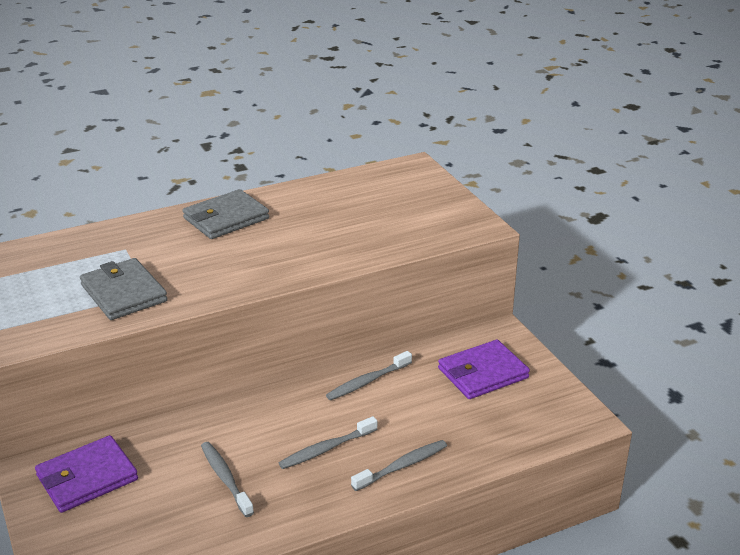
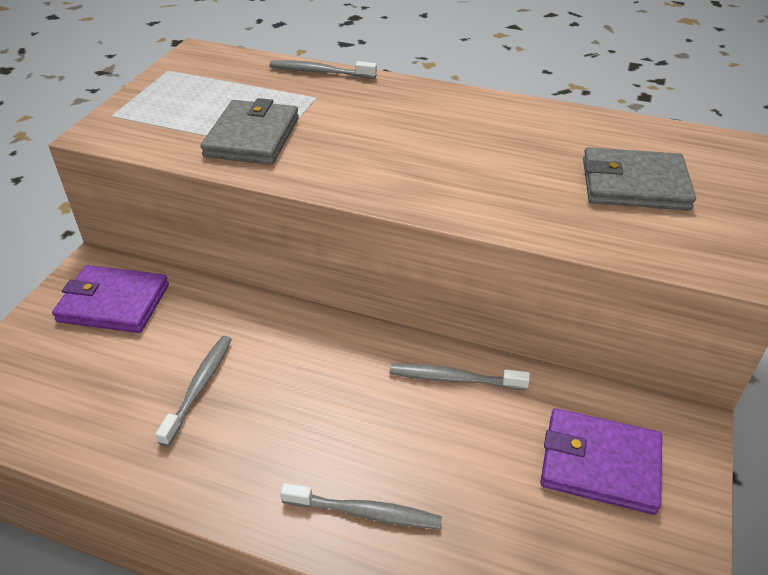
camera: 45 degrees right, 10 degrees up
grey wallet [183,189,269,239] -> grey wallet moved to [583,147,696,210]
grey toothbrush [279,416,377,469] -> grey toothbrush moved to [269,60,377,79]

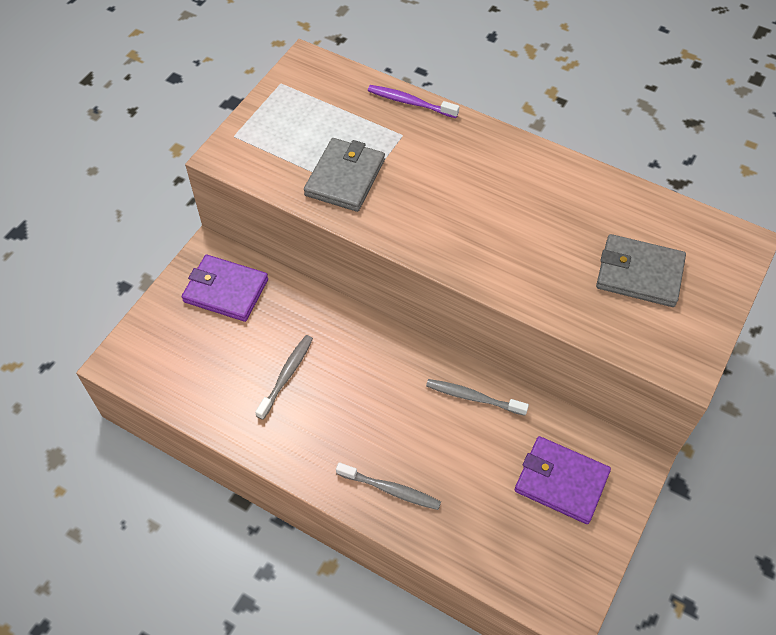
camera: 10 degrees right, 15 degrees up
grey toothbrush [269,60,377,79] -> purple toothbrush [368,85,459,118]

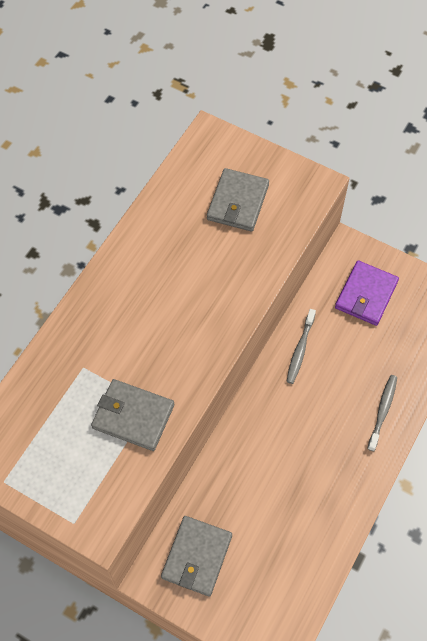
camera: 90 degrees left, 5 degrees up
purple wallet [182,255,268,322] -> grey wallet [161,516,232,597]
grey toothbrush [255,335,313,420] -> none
purple toothbrush [368,85,459,118] -> none

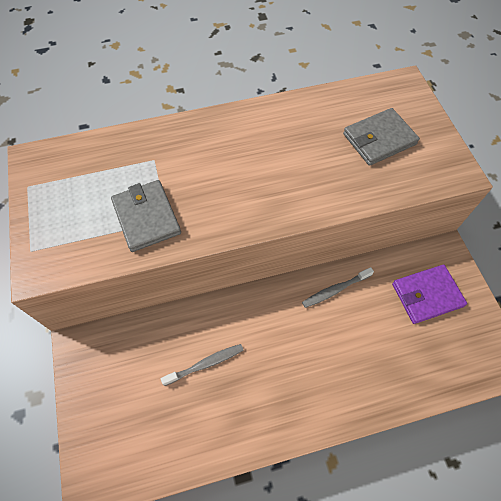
camera: 45 degrees right, 0 degrees up
grey wallet [161,516,232,597] -> none
grey toothbrush [367,375,397,451] -> grey toothbrush moved to [161,344,243,386]

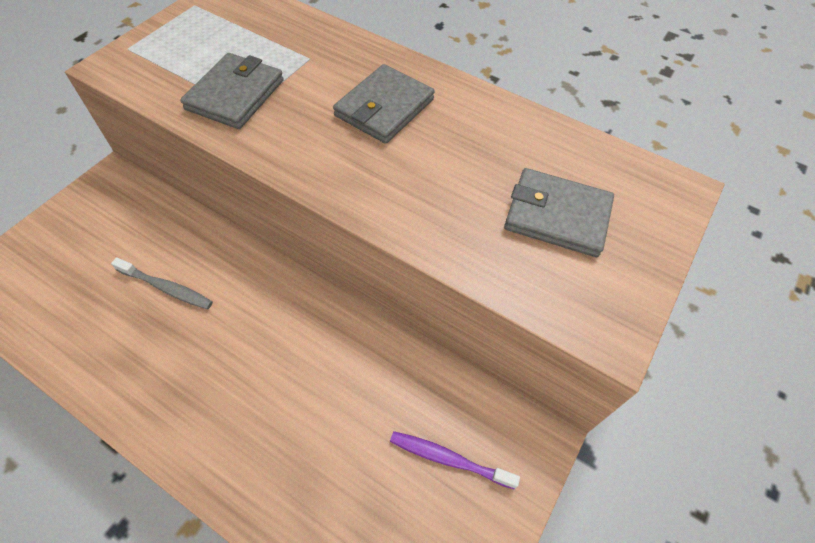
camera: 45 degrees right, 5 degrees down
grey toothbrush [302,267,374,308] -> none
purple wallet [392,264,467,324] -> purple toothbrush [390,431,520,489]
none -> grey wallet [333,64,435,144]

